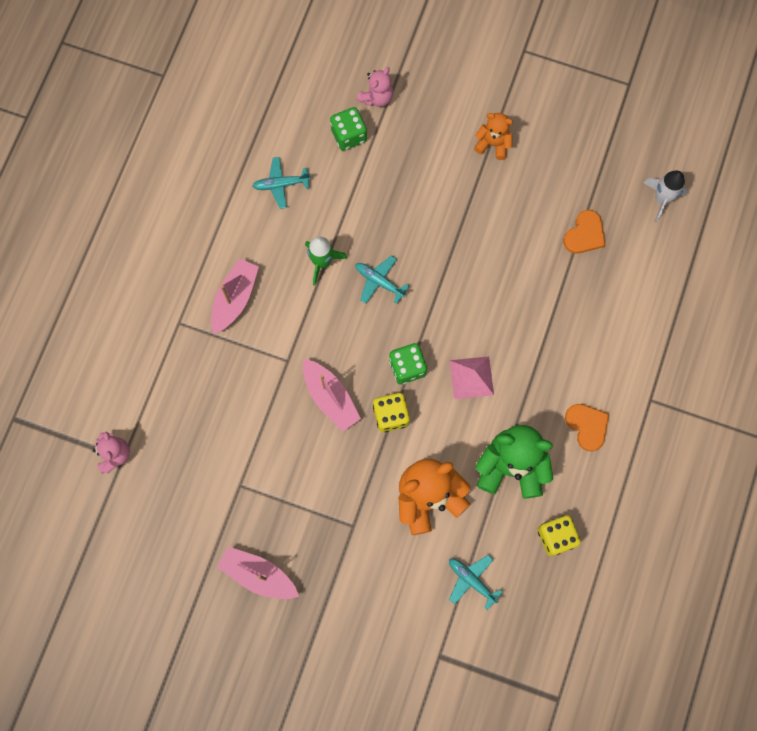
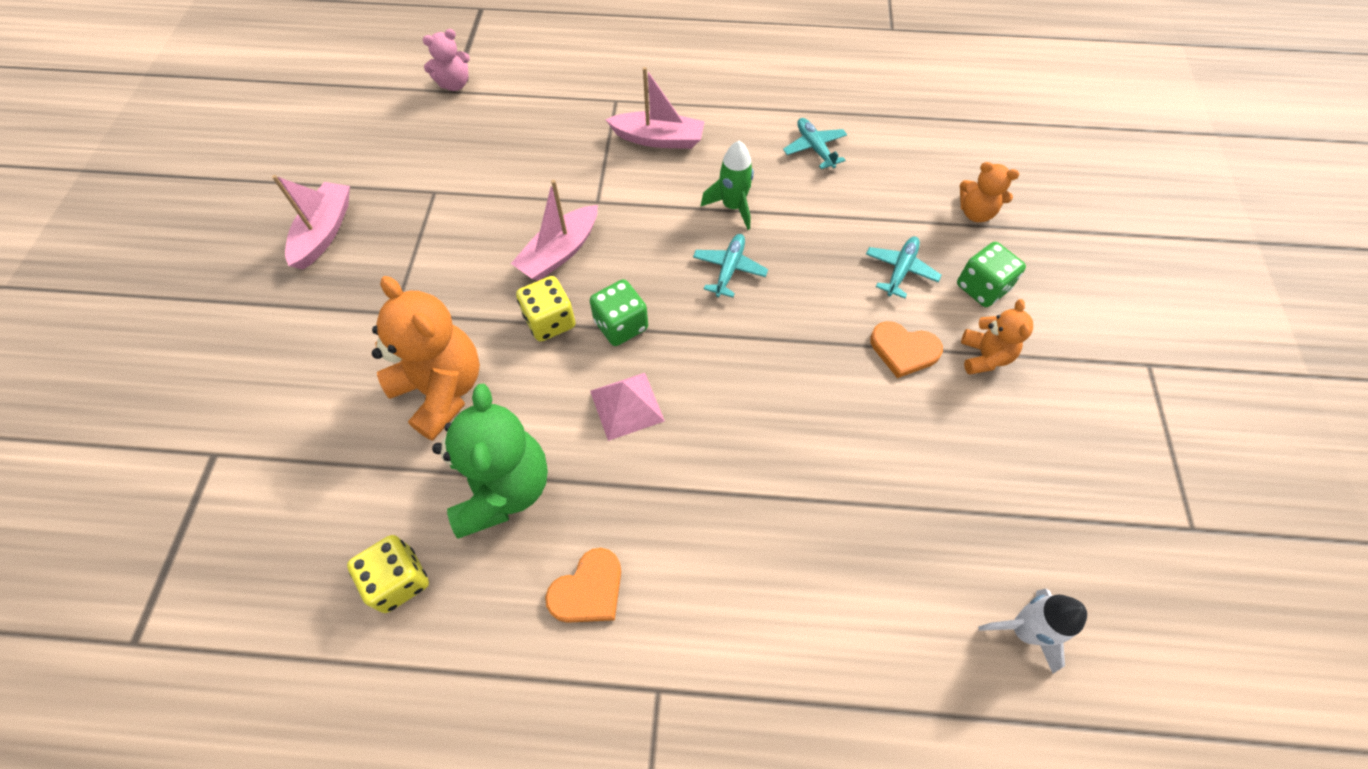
camera: 75 degrees right, 15 degrees down
green dice [330,107,367,151] -> green dice moved to [957,242,1026,307]
pink teddy bear [357,67,393,107] -> orange teddy bear [960,162,1019,222]
turquoise plane [449,555,503,610] -> turquoise plane moved to [866,236,942,298]
orange heart [563,210,606,254] -> orange heart moved to [870,321,943,378]

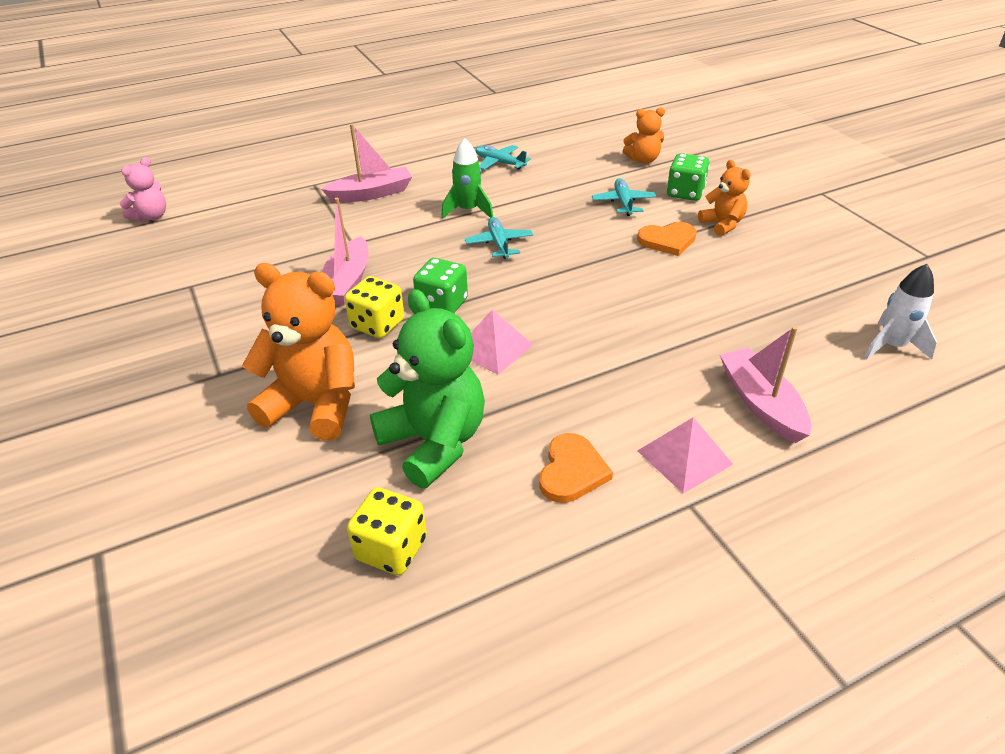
camera: 30 degrees left, 20 degrees down
pink boat [272,175,350,269] -> pink boat moved to [720,326,811,443]
none -> pink pyramid [637,417,733,494]

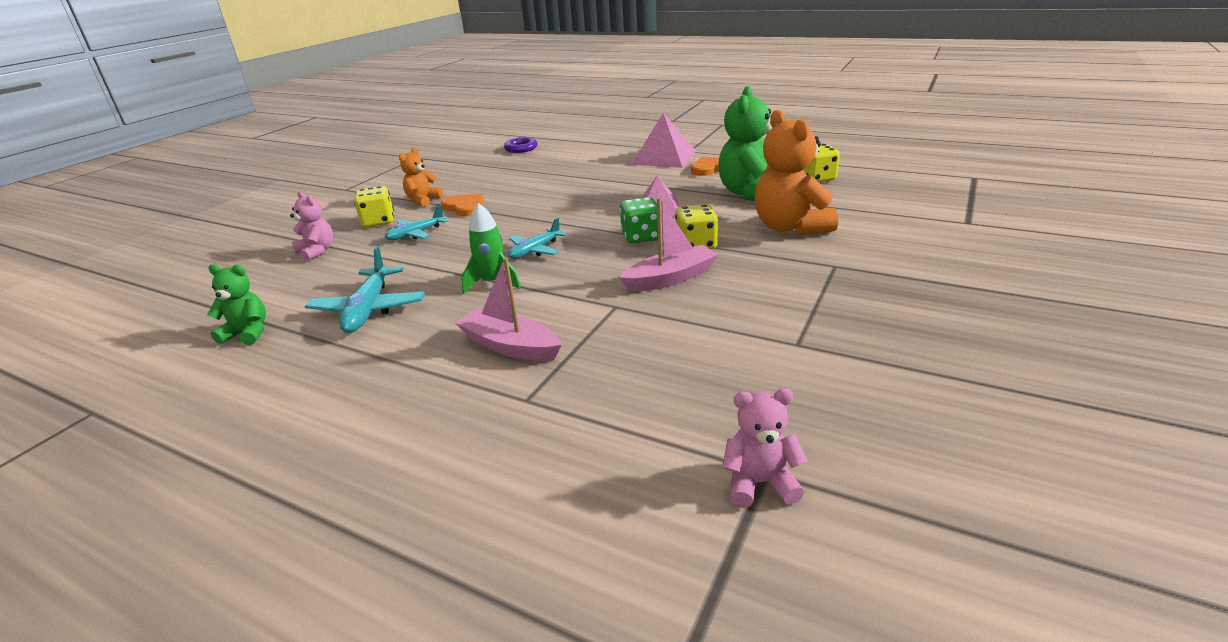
camera: 125 degrees left, 10 degrees down
turquoise plane [475,145,531,170] -> turquoise plane [305,246,425,333], size x1.55
orange teddy bear [623,107,665,164] -> pink teddy bear [290,191,333,261]
pink pyramid [637,417,733,494] -> pink pyramid [631,113,696,168], size x1.52
green dice [667,153,710,201] -> yellow dice [354,186,394,227]
pink boat [720,326,811,443] -> none
white rocket [864,264,937,359] -> purple ring [504,137,537,153]
none -> green teddy bear [207,264,266,345]

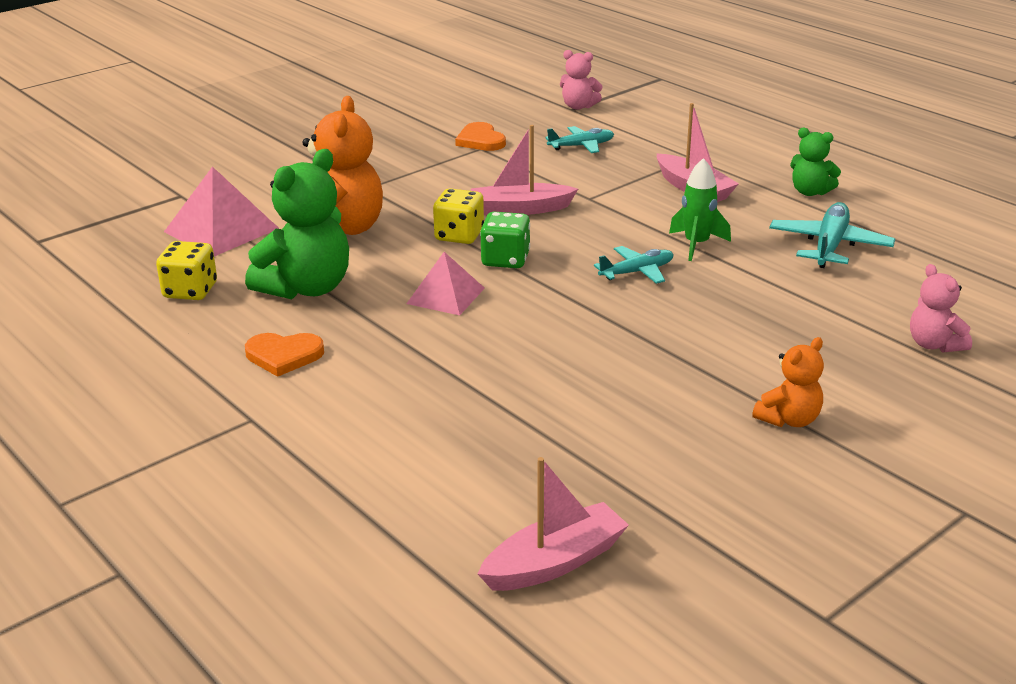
camera: 160 degrees left, 0 degrees up
green teddy bear [207,264,266,345] -> green teddy bear moved to [790,127,841,196]
yellow dice [354,186,394,227] -> none
turquoise plane [385,205,448,240] -> turquoise plane moved to [545,126,614,153]
orange heart [441,194,483,216] -> orange heart moved to [455,122,506,151]
purple ring [504,137,537,153] -> pink boat [478,457,629,591]
pink pyramid [631,113,696,168] -> pink pyramid moved to [164,166,279,256]

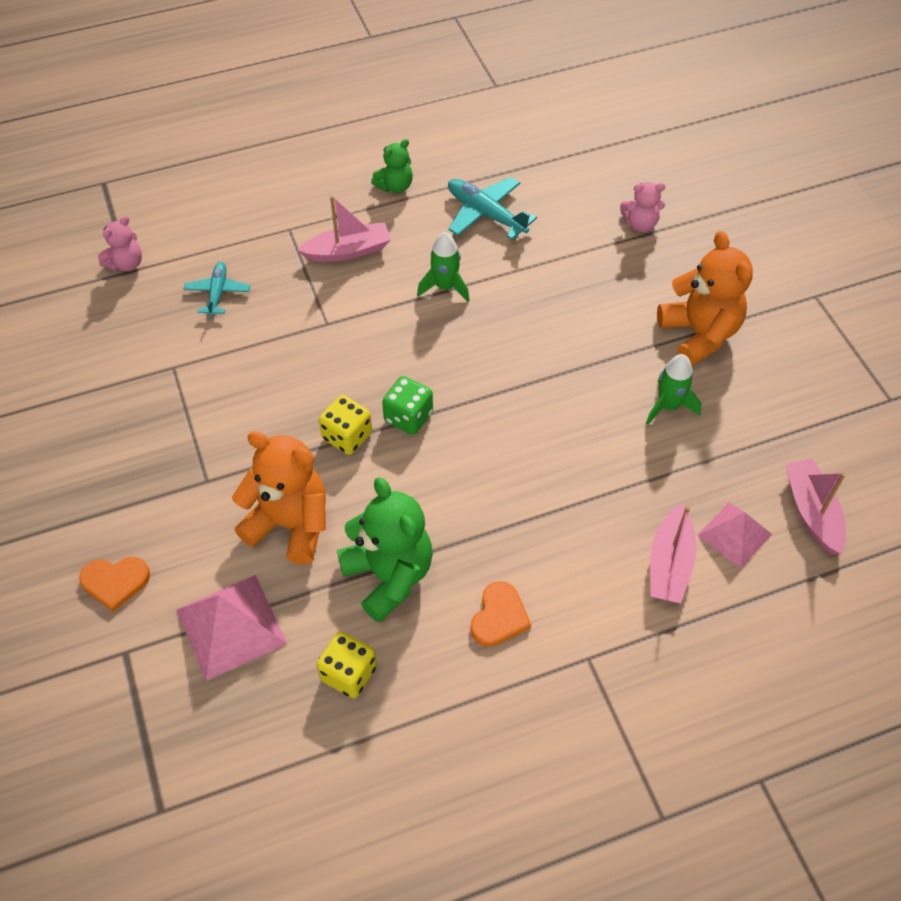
camera: 70 degrees left, 25 degrees up
pink pyramid [406,252,485,315] -> pink pyramid moved to [697,503,772,569]
orange heart [455,122,506,151] -> orange heart moved to [79,557,150,612]
pink boat [471,125,578,215] -> pink boat moved to [650,503,697,603]
turquoise plane [594,246,674,284] -> none
orange teddy bear [752,337,824,427] -> orange teddy bear [657,231,753,366], size x1.84
none -> green rocket [646,354,702,425]

